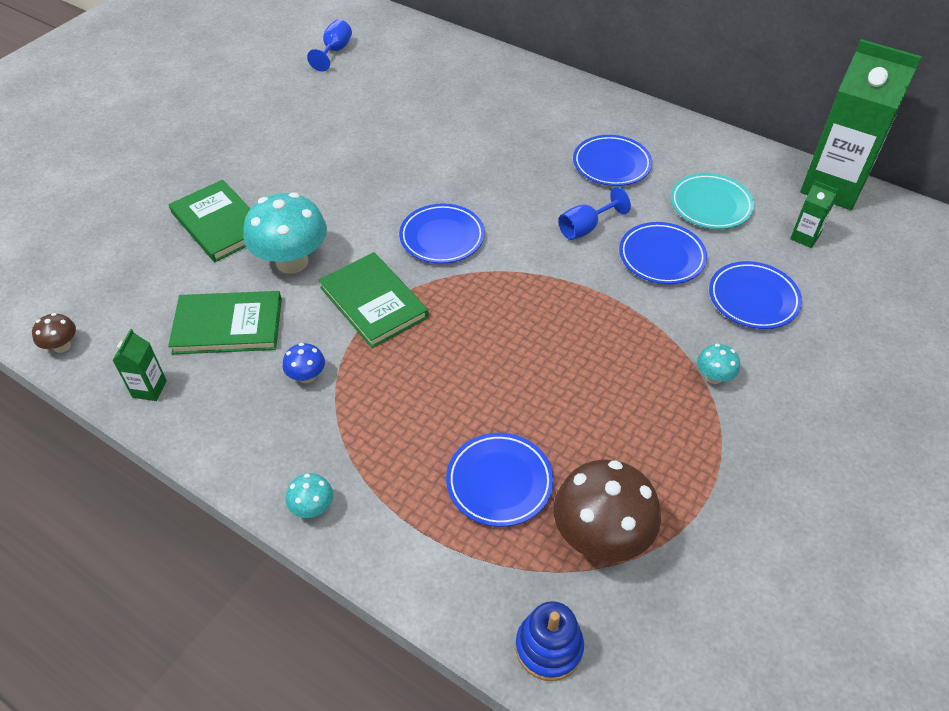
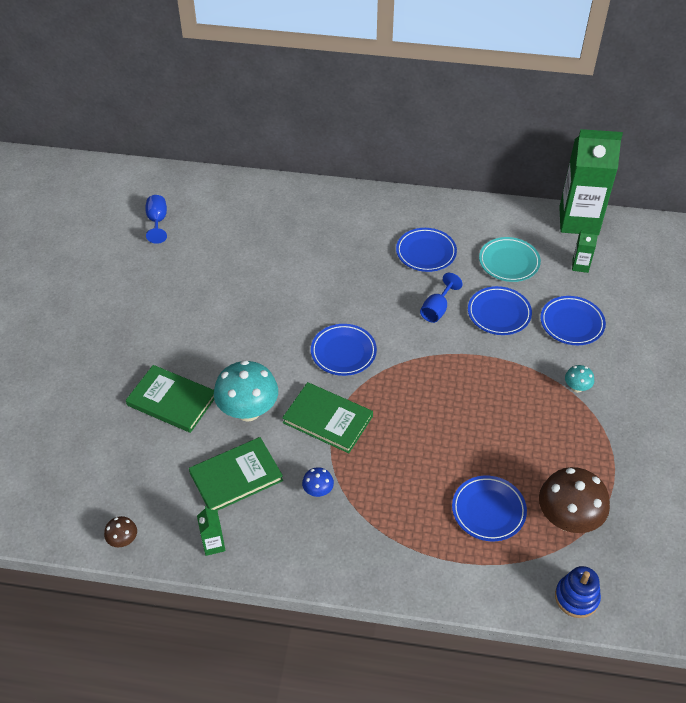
camera: 25 degrees left, 0 degrees up
turquoise mushroom [286,473,333,518] -> none

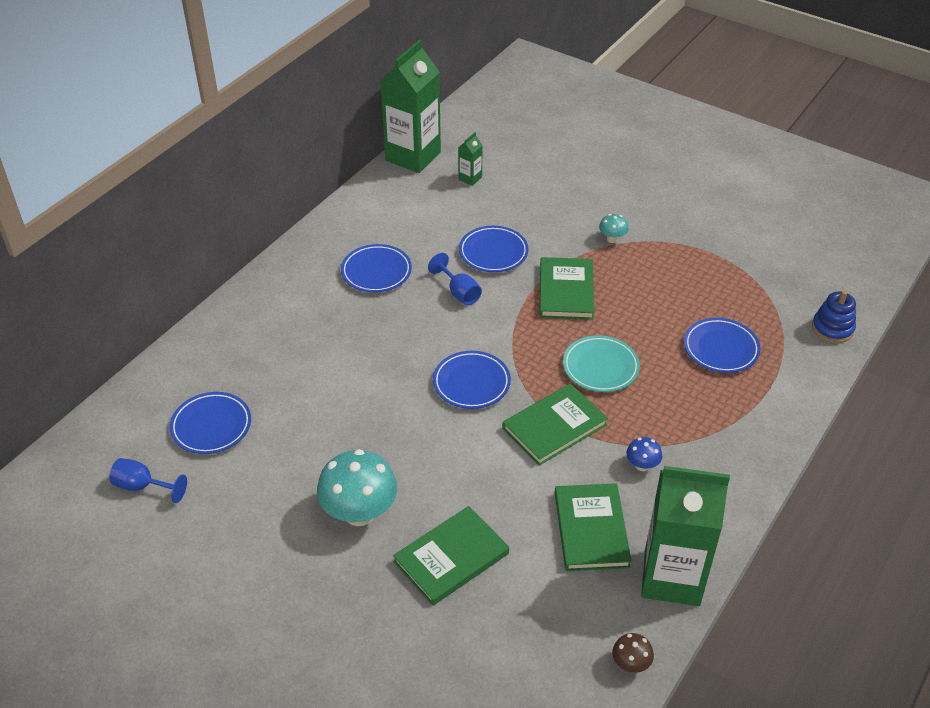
camera: 65 degrees left, 5 degrees down
green carton [197,506,226,556] -> green carton [641,466,730,606], size x2.42
turquoise mushroom [214,360,278,422] -> turquoise mushroom moved to [317,449,397,526]
turquoise plate [479,237,541,282] -> turquoise plate moved to [563,335,640,392]
brown mushroom [539,467,610,533] -> none
blue plate [541,296,606,345] -> blue plate moved to [170,392,251,454]
none -> green book [539,257,594,320]

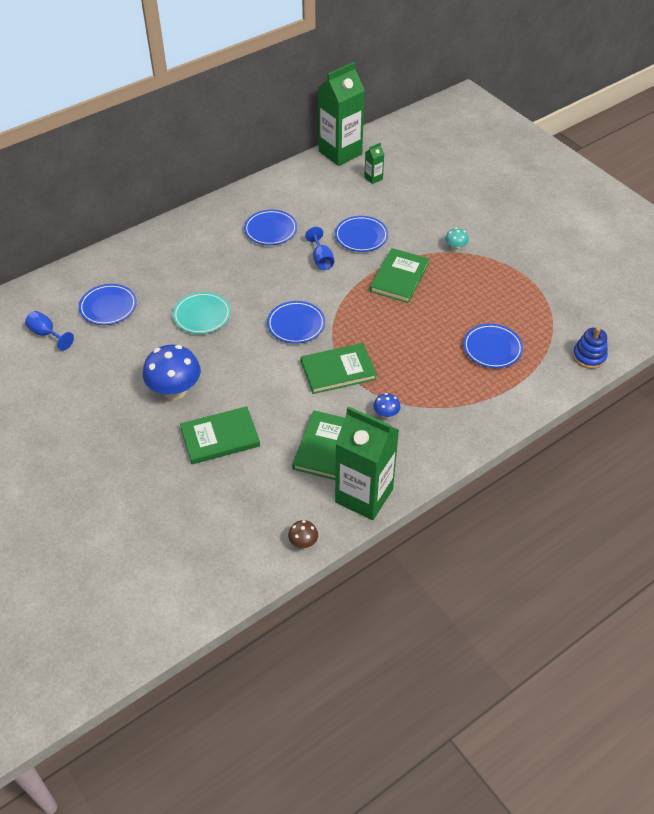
camera: 20 degrees right, 5 degrees up
turquoise mushroom [317,449,397,526] -> blue mushroom [143,345,201,400]
turquoise plate [563,335,640,392] -> turquoise plate moved to [173,292,231,334]

